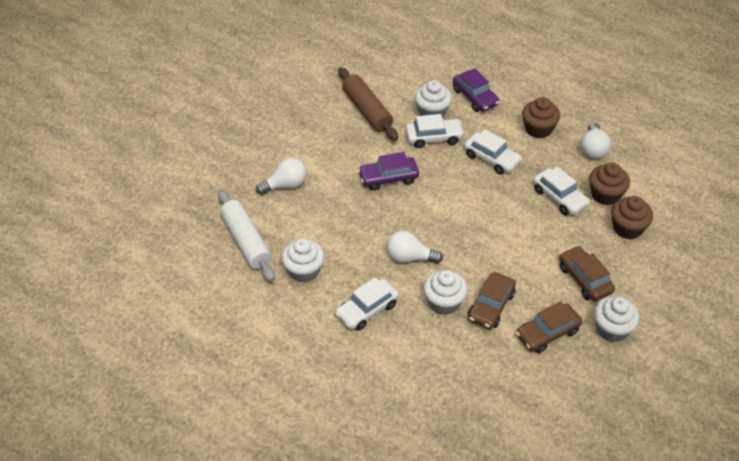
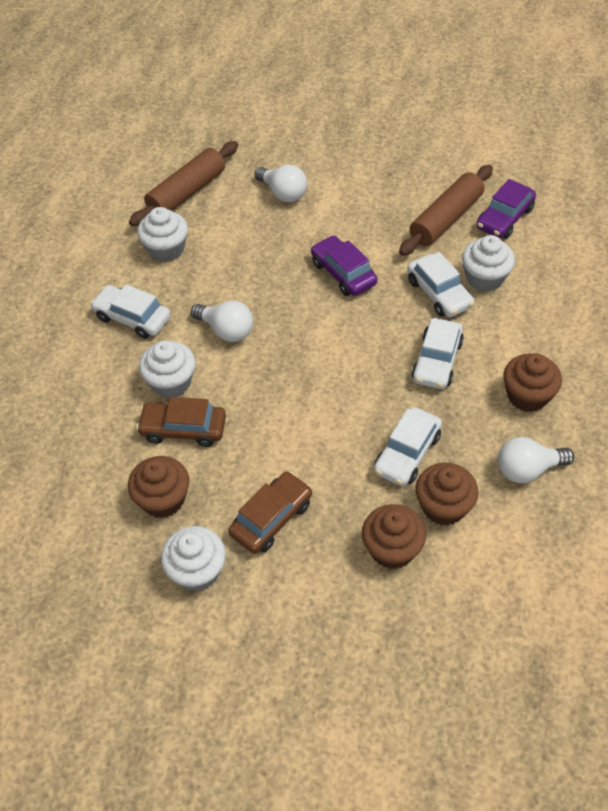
camera: 70 degrees right, 5 degrees up
white rolling pin [218,189,275,282] -> brown rolling pin [129,141,238,227]
white light bulb [387,230,443,264] -> white light bulb turned 135 degrees clockwise [191,301,253,342]
purple car [453,69,500,112] -> purple car moved to [476,179,536,239]
brown car [516,301,583,353] -> brown cupcake [128,456,189,518]

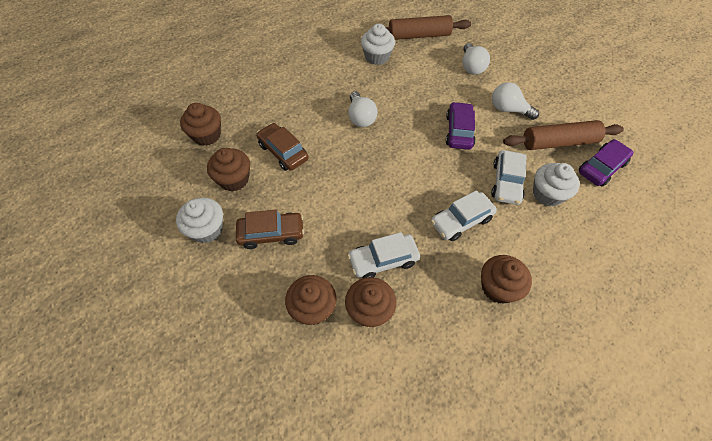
camera: 40 degrees right, 5 degrees up
white car [90,284,171,339] -> none
white cupcake [139,340,195,398] -> none
purple car [476,179,536,239] -> purple car turned 150 degrees clockwise [579,139,634,187]
white light bulb [498,437,574,483] -> white light bulb moved to [492,82,539,120]
none -> brown cupcake [180,103,221,146]

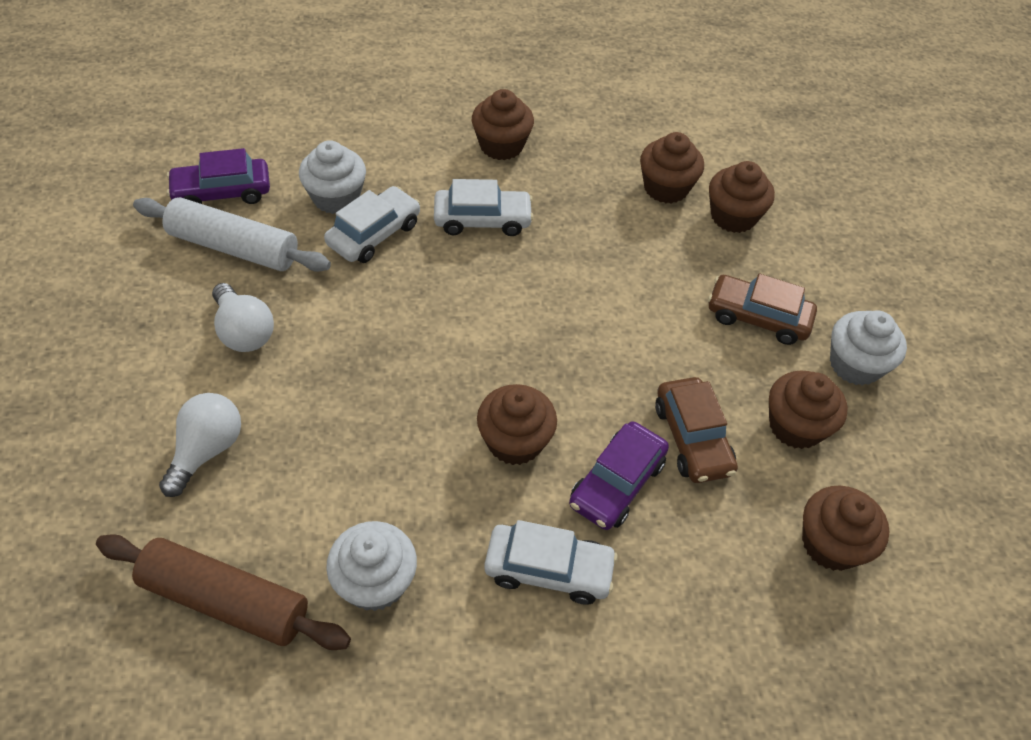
camera: 155 degrees left, 5 degrees down
white car [347,232,420,278] -> white car moved to [484,520,618,605]
white light bulb [348,91,378,127] -> brown cupcake [477,384,557,465]
purple car [445,102,475,150] -> purple car moved to [569,421,669,530]
brown rolling pin [503,120,624,150] -> white rolling pin [133,197,331,272]

